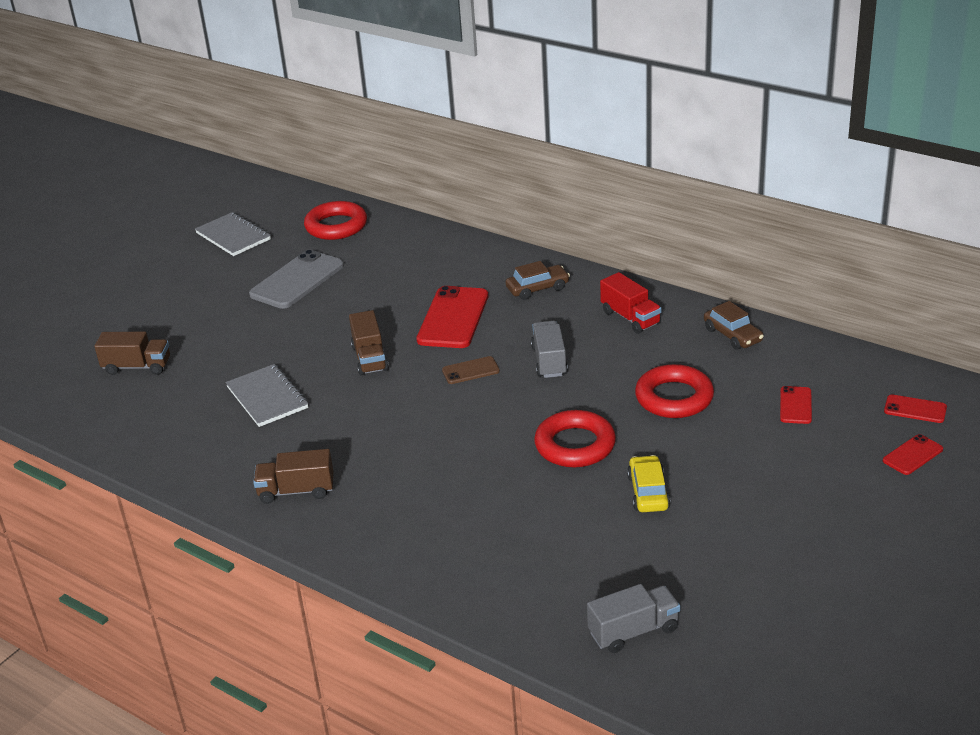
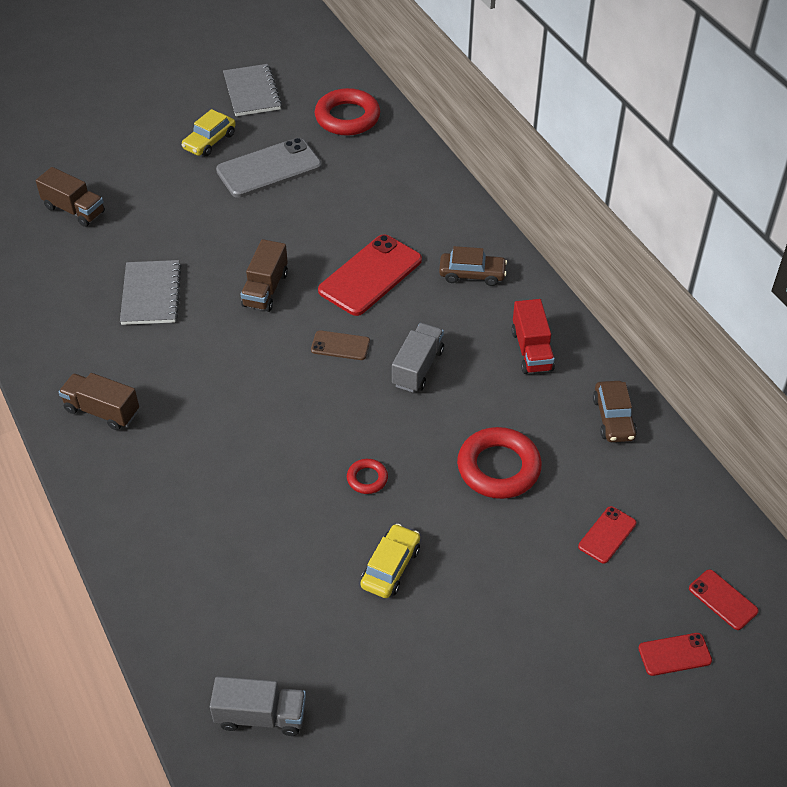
camera: 25 degrees right, 15 degrees up
red ring [534,410,616,467] -> red ring [347,459,388,494], size x0.49
none -> yellow car [181,109,236,156]

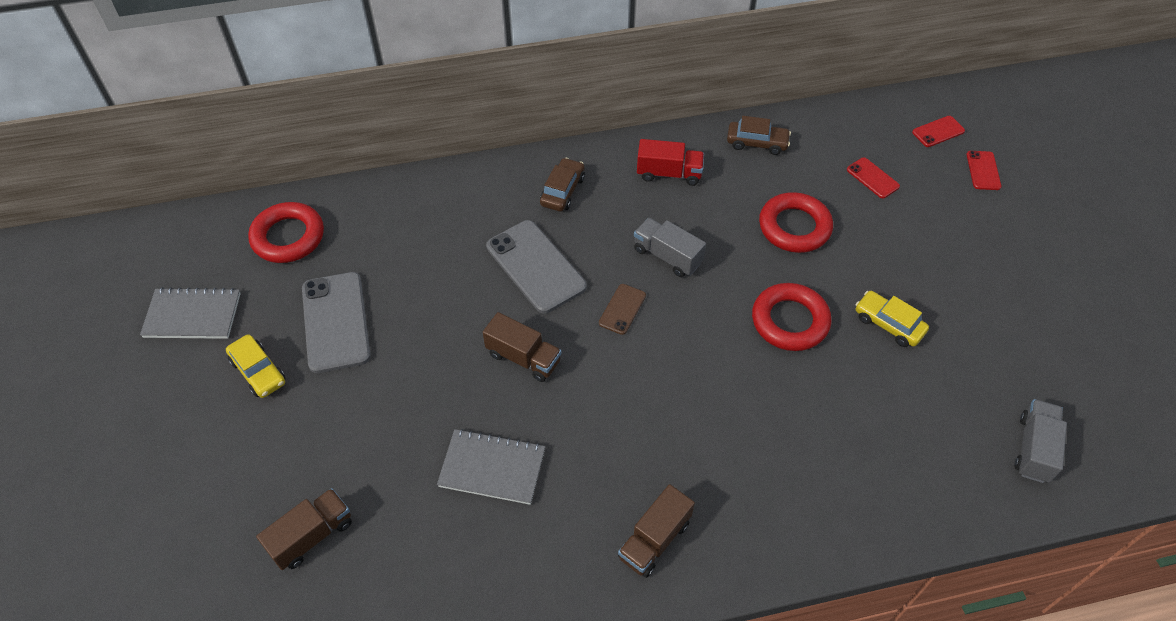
camera: 75 degrees left, 5 degrees up
red phone [318,234,422,316] -> grey phone [486,220,587,314]
red ring [347,459,388,494] -> red ring [752,283,831,351], size x2.04

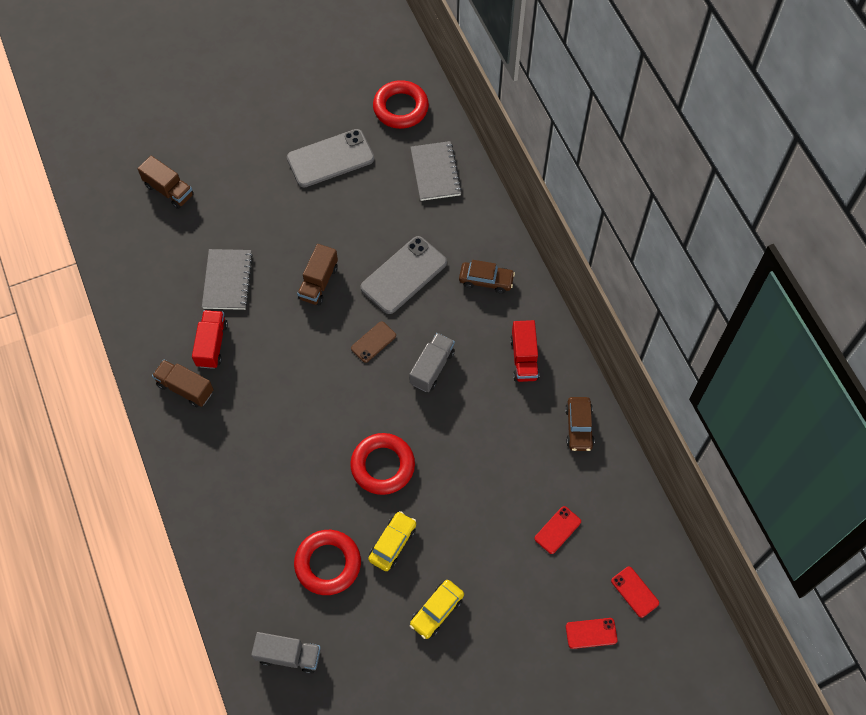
camera: 80 degrees right, 10 degrees up
grey notebook [140,287,241,339] -> grey notebook moved to [410,141,462,201]
yellow car [226,334,286,398] -> yellow car moved to [410,580,464,639]
brown phone [599,284,646,335] -> brown phone turned 60 degrees counterclockwise [351,321,396,363]
red ring [759,192,833,253] -> red ring moved to [294,530,361,595]
none -> red truck [192,310,228,369]

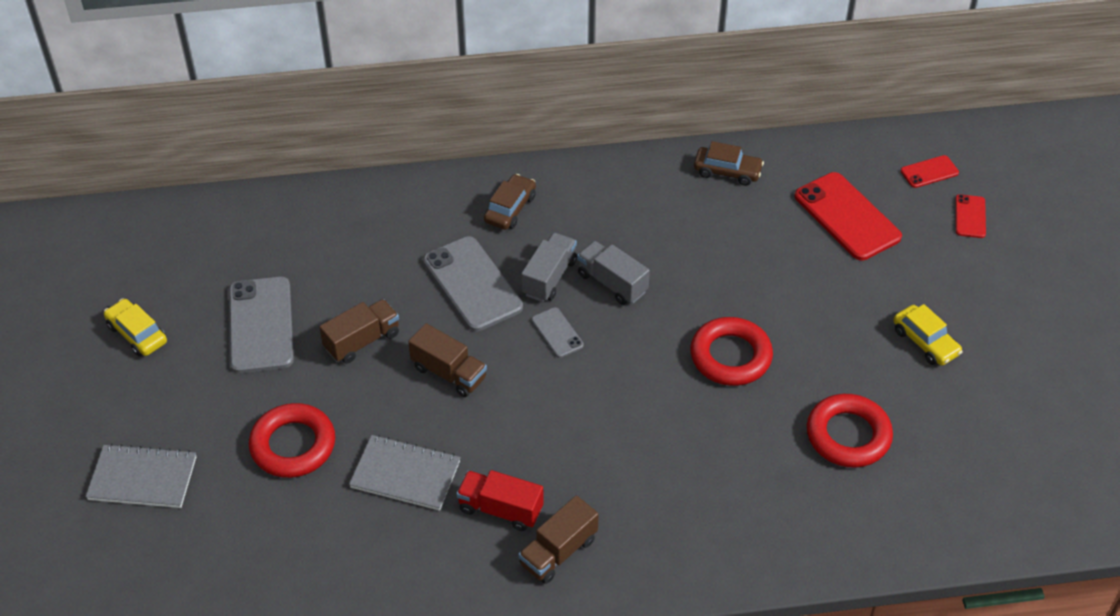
camera: 75 degrees left, 15 degrees down
brown truck [138,156,194,209] -> brown truck moved to [319,299,399,364]
grey truck [251,632,321,674] -> grey truck moved to [521,233,577,302]
brown phone [351,321,396,363] -> grey phone [531,307,584,358]
yellow car [368,511,416,571] -> yellow car moved to [104,299,167,356]
red ring [373,80,429,129] -> red ring moved to [249,403,335,478]
grey notebook [410,141,462,201] -> grey notebook moved to [86,444,196,508]
red truck [510,320,540,382] -> none
red phone [535,506,581,554] -> red phone [794,172,902,261], size x1.98

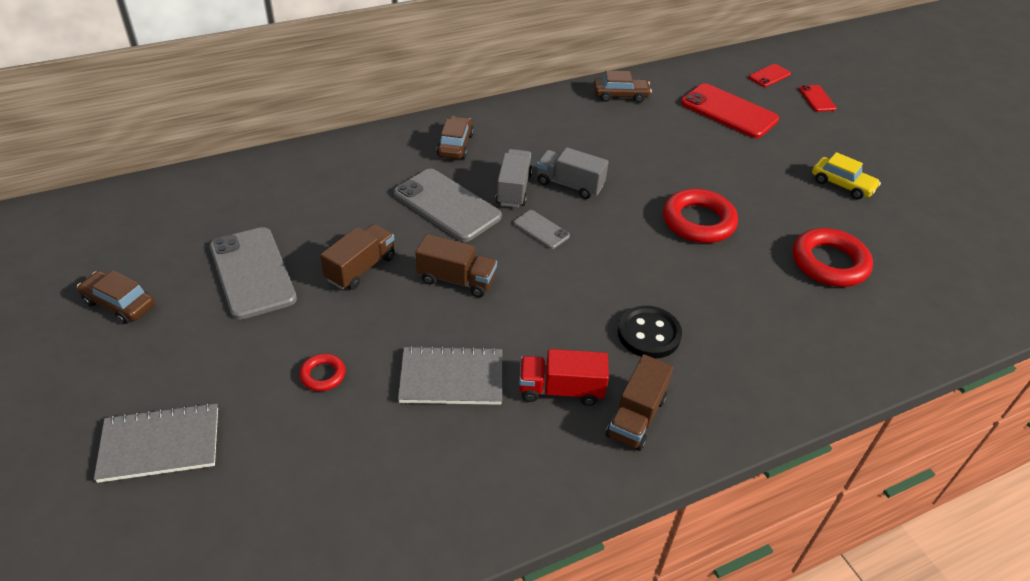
camera: 20 degrees left, 5 degrees down
yellow car [104,299,167,356] -> brown car [77,270,155,324]
red ring [249,403,335,478] -> red ring [299,354,345,391], size x0.49
none -> black button [618,306,682,359]

